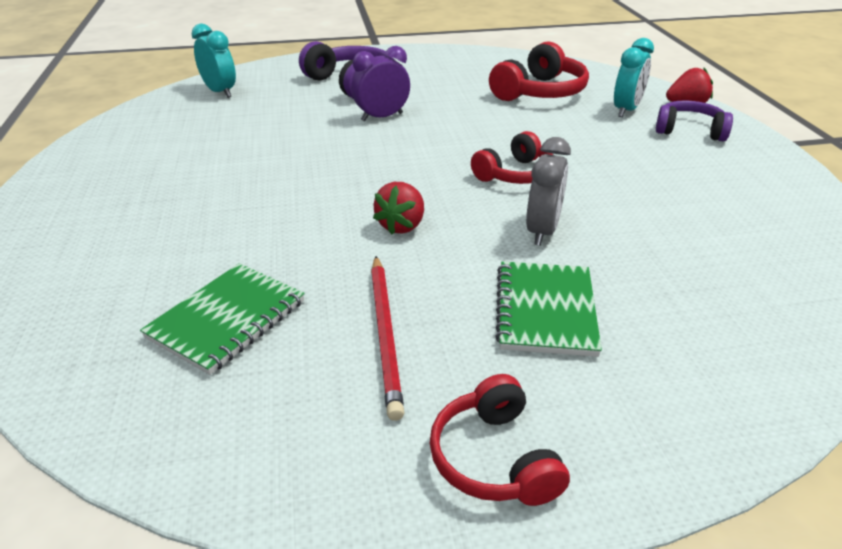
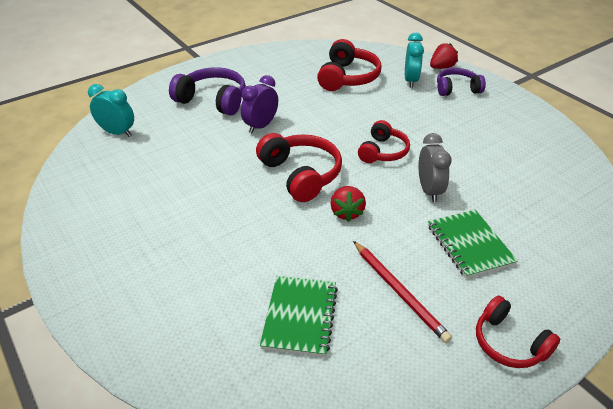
camera: 25 degrees left, 5 degrees up
none -> red headphones [256,133,342,202]

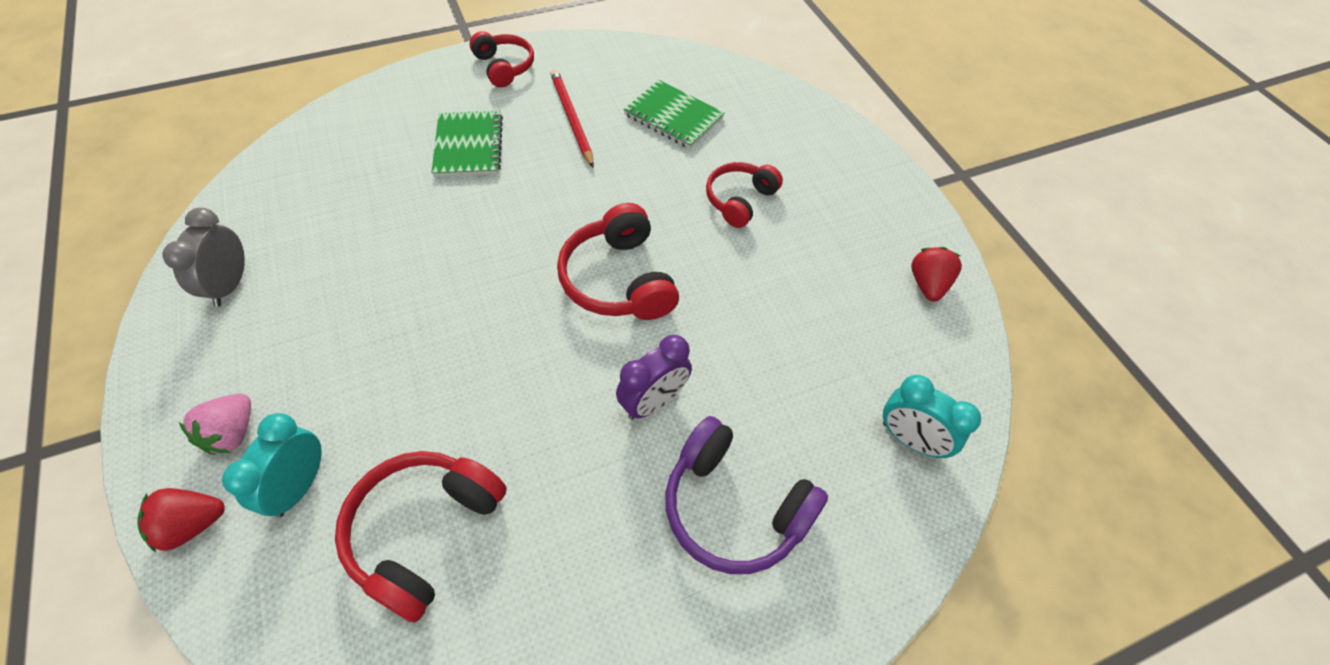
camera: 170 degrees left, 15 degrees up
green notebook [260,276,338,357] -> green notebook turned 75 degrees counterclockwise [623,80,724,149]
red strawberry [330,186,366,222] -> red strawberry moved to [911,247,962,302]
red headphones [358,120,410,163] -> red headphones moved to [706,162,783,228]
grey clock [418,133,452,202] -> grey clock moved to [162,208,245,307]
purple headphones [437,68,486,96] -> pink strawberry [179,394,251,455]

